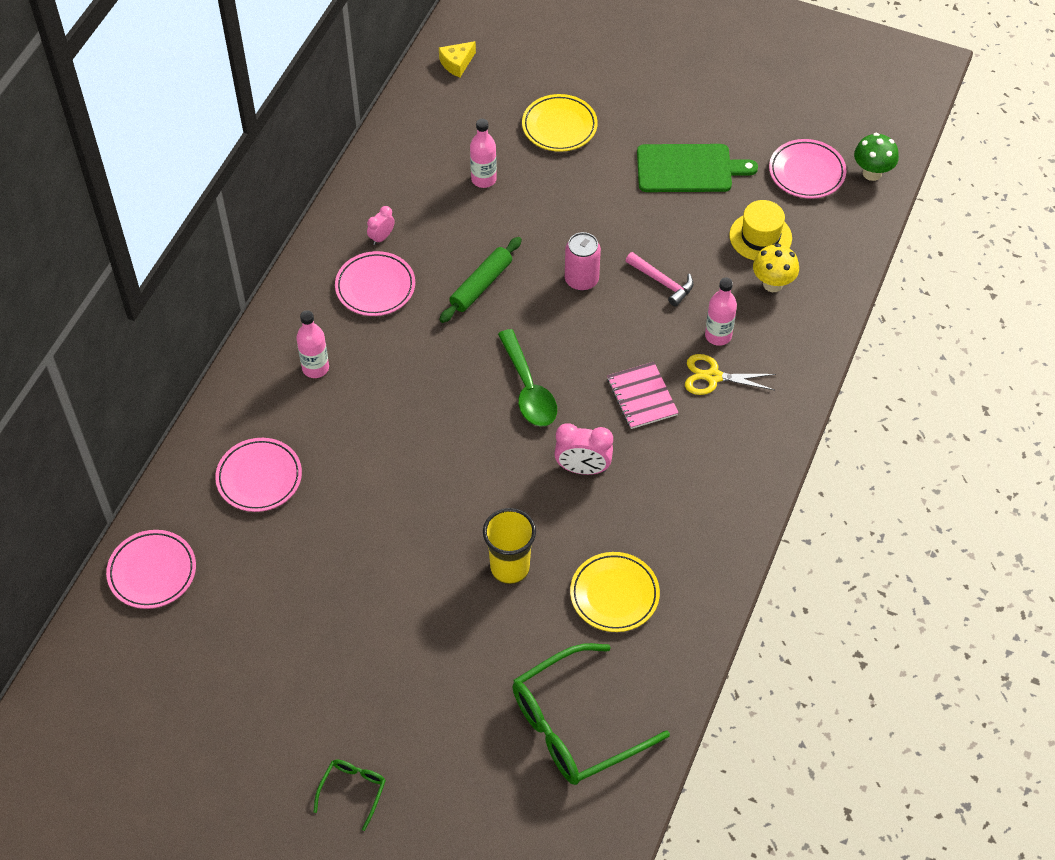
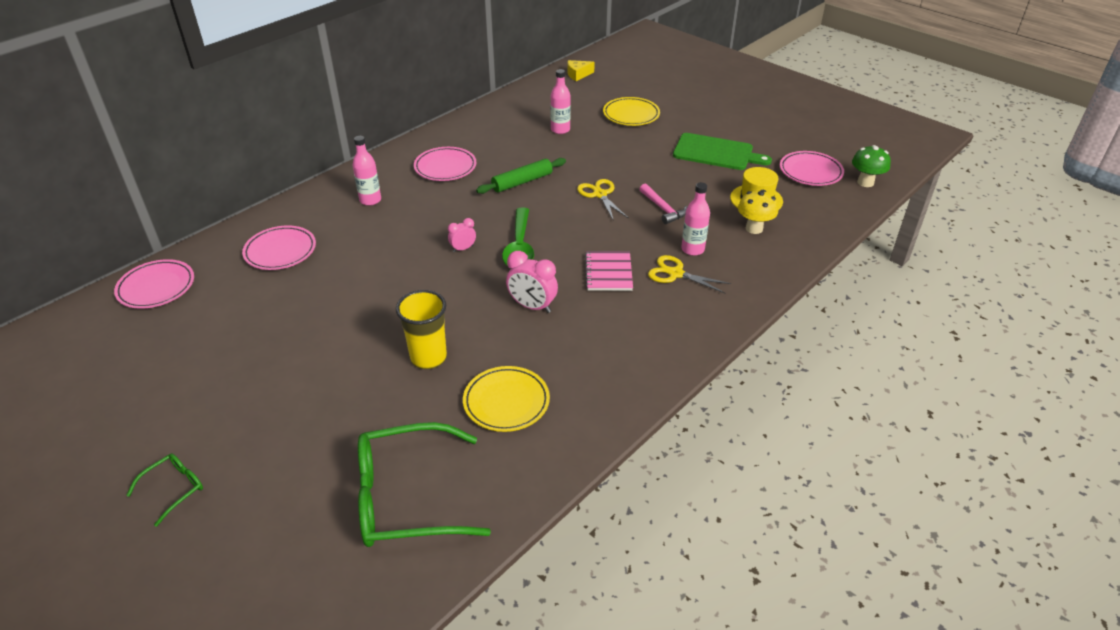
camera: 20 degrees right, 15 degrees down
pink clock [367,206,394,245] -> pink clock moved to [448,218,476,252]
pink can [565,232,601,291] -> yellow scissors [577,179,629,221]

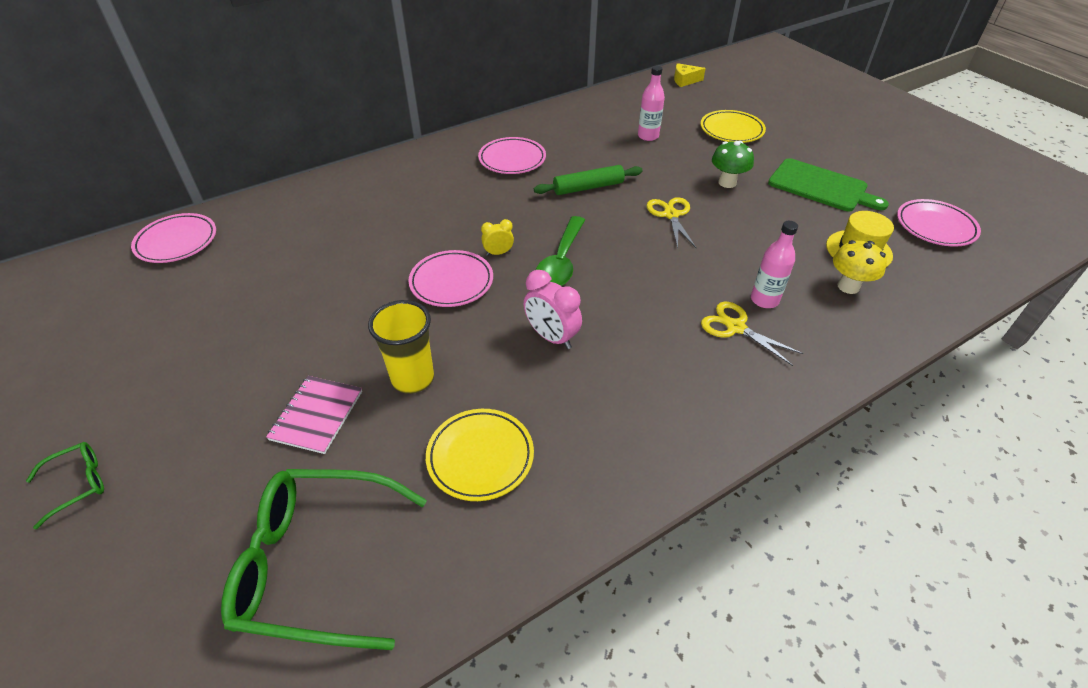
camera: 15 degrees right, 5 degrees up
pink plate [242,225,316,270] -> pink plate moved to [409,250,493,307]
pink bottle [353,136,381,206] -> none
pink clock [448,218,476,252] -> yellow clock [481,219,514,256]
pink notebook [585,251,633,291] -> pink notebook moved to [266,376,362,454]
pink hammer [639,184,687,224] -> none
green mushroom [852,145,891,187] -> green mushroom moved to [712,141,754,188]

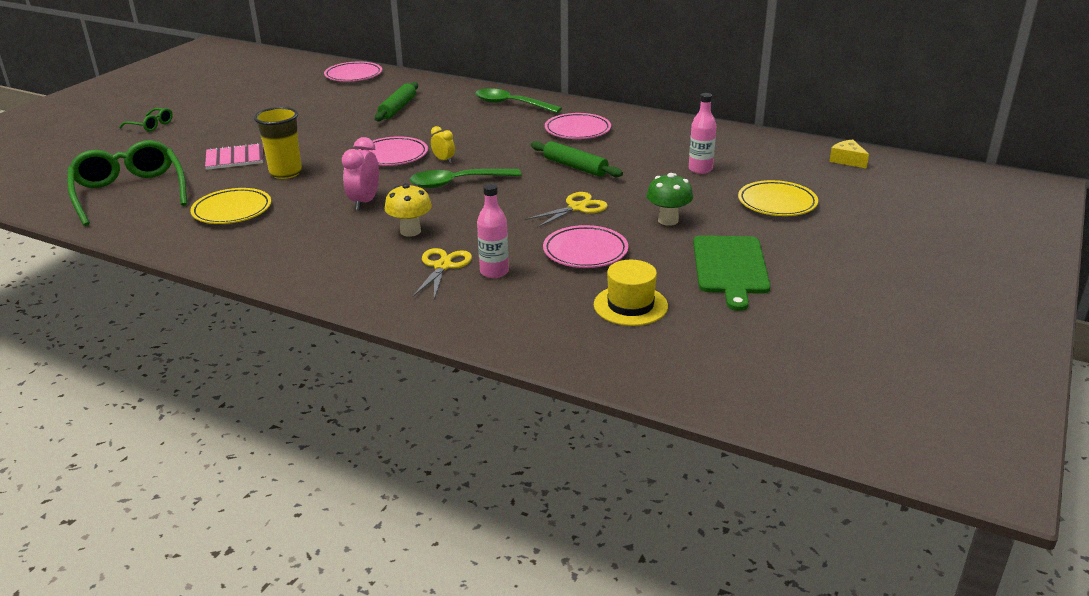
camera: 60 degrees right, 15 degrees down
yellow mushroom [833,240,887,294] -> yellow mushroom moved to [385,183,432,237]
pink plate [897,199,981,247] -> pink plate moved to [543,225,628,268]
none -> green rolling pin [375,82,418,121]
none -> green spoon [475,88,562,113]

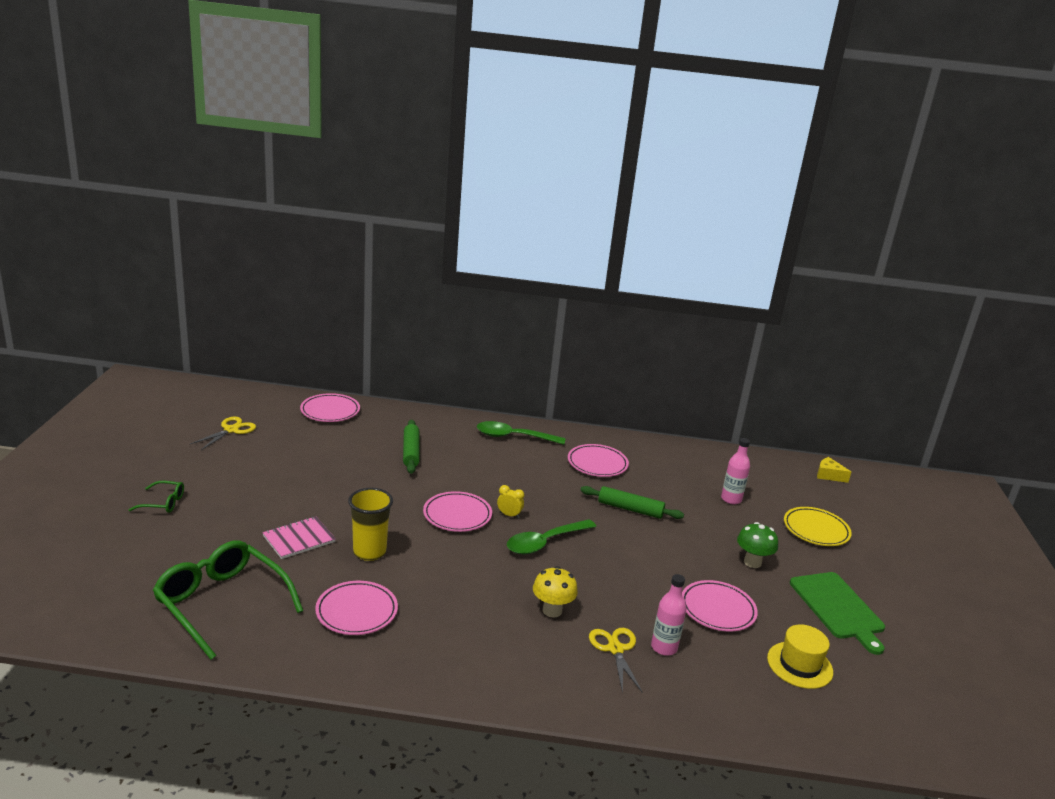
camera: 25 degrees left, 5 degrees down
yellow plate [190,188,271,224] -> pink plate [315,581,398,635]
pink clock [342,137,379,210] -> none
yellow scissors [525,192,608,228] -> yellow scissors moved to [190,416,256,450]

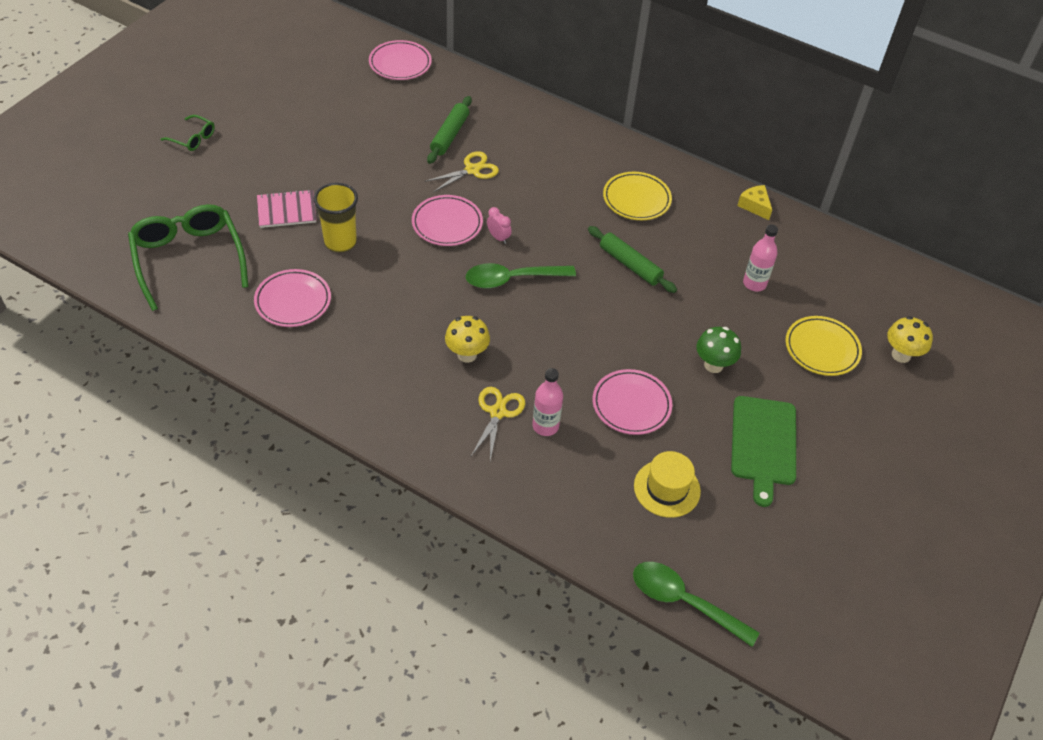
camera: 25 degrees right, 25 degrees up
yellow scissors [190,416,256,450] -> yellow scissors moved to [424,151,499,192]
green spoon [477,421,565,445] -> green spoon moved to [633,562,760,647]
yellow clock [497,485,524,518] -> pink clock [487,207,512,244]
pink plate [568,444,629,477] -> yellow plate [603,172,672,220]
yellow cheese [817,457,851,483] -> yellow cheese moved to [737,185,772,220]
none -> yellow mushroom [887,316,933,363]

